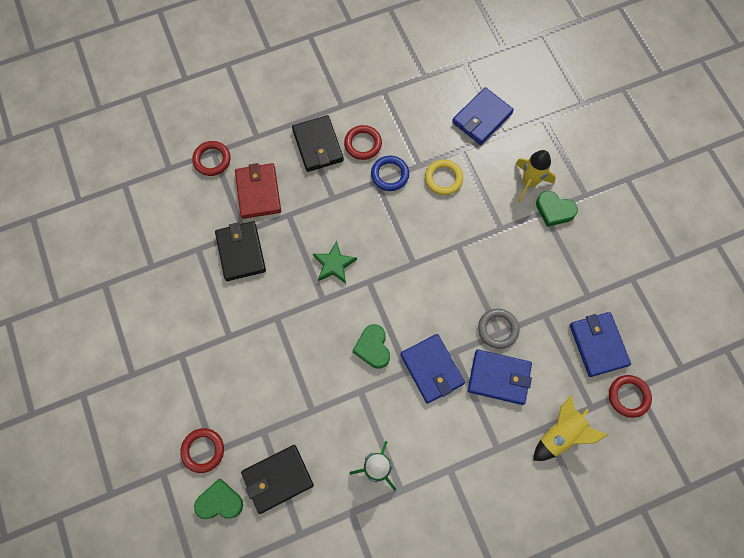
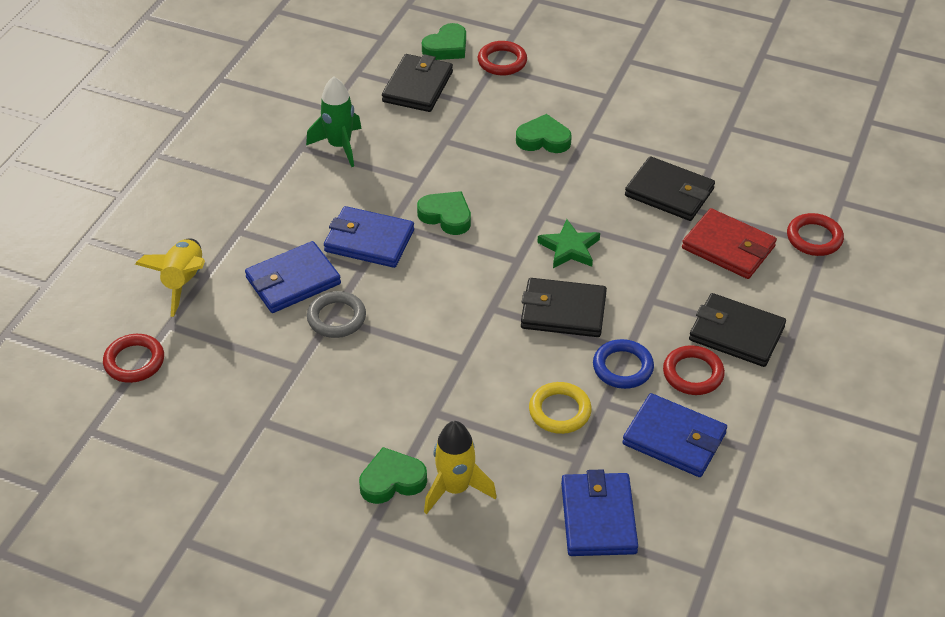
camera: 135 degrees right, 25 degrees down
blue wallet [570,312,631,377] -> blue wallet moved to [622,393,727,477]
none -> green heart [516,114,572,153]
none -> black wallet [521,278,607,337]

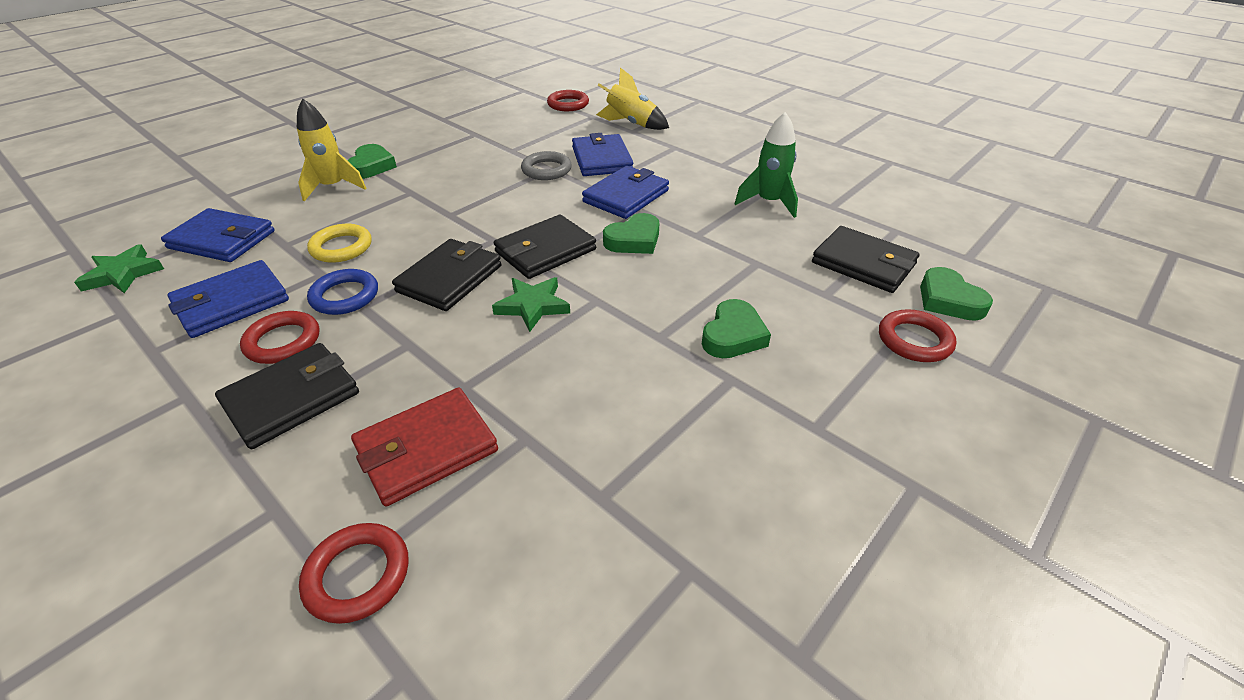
camera: 110 degrees right, 5 degrees down
black wallet [625,156,715,221] -> black wallet moved to [494,215,596,279]
none -> green star [74,244,164,293]

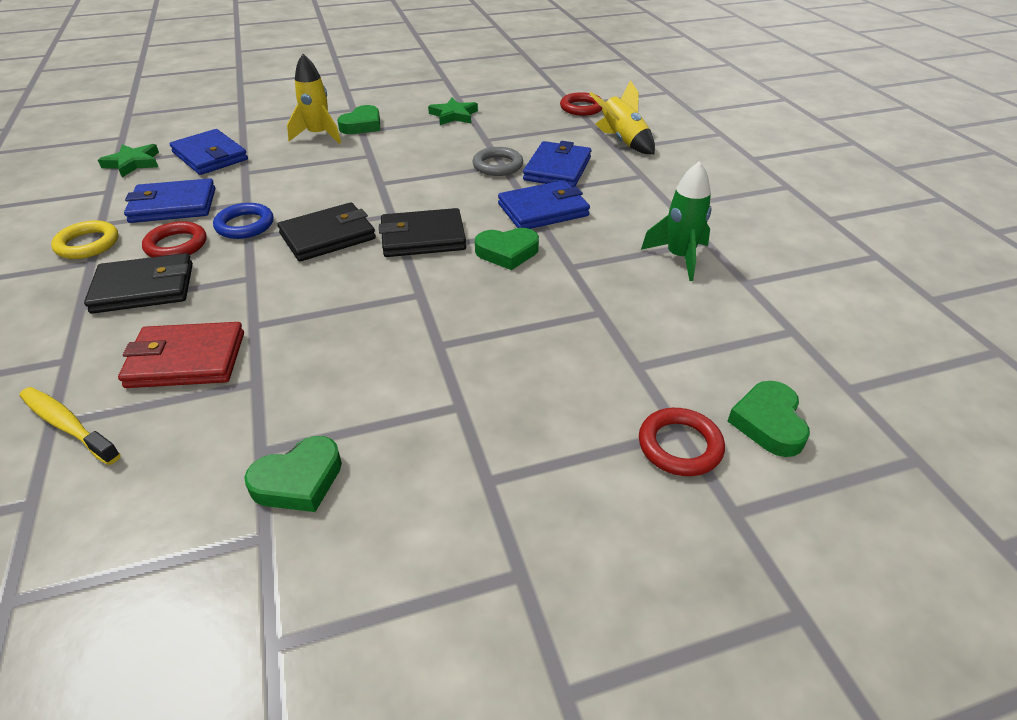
camera: 30 degrees right, 0 degrees up
red ring [299,523,409,624] -> yellow toothbrush [19,387,121,465]
yellow ring [307,224,372,263] -> yellow ring moved to [51,220,118,259]
green star [492,277,570,332] -> green star moved to [428,98,478,125]
green heart [702,299,771,358] -> green heart moved to [244,436,342,512]
black wallet [812,226,920,293] -> none

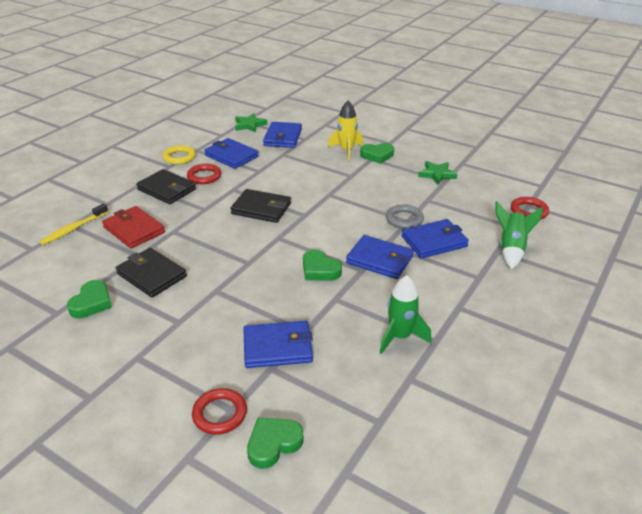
camera: 50 degrees right, 5 degrees down
yellow toothbrush [19,387,121,465] -> yellow toothbrush turned 135 degrees counterclockwise [39,203,108,245]
blue ring [213,203,274,239] -> none
green heart [244,436,342,512] -> green heart turned 90 degrees counterclockwise [67,280,112,318]
black wallet [379,208,466,257] -> black wallet moved to [116,248,187,297]
yellow rocket [589,80,655,154] -> green rocket [495,201,543,269]
none -> blue wallet [243,321,313,368]

